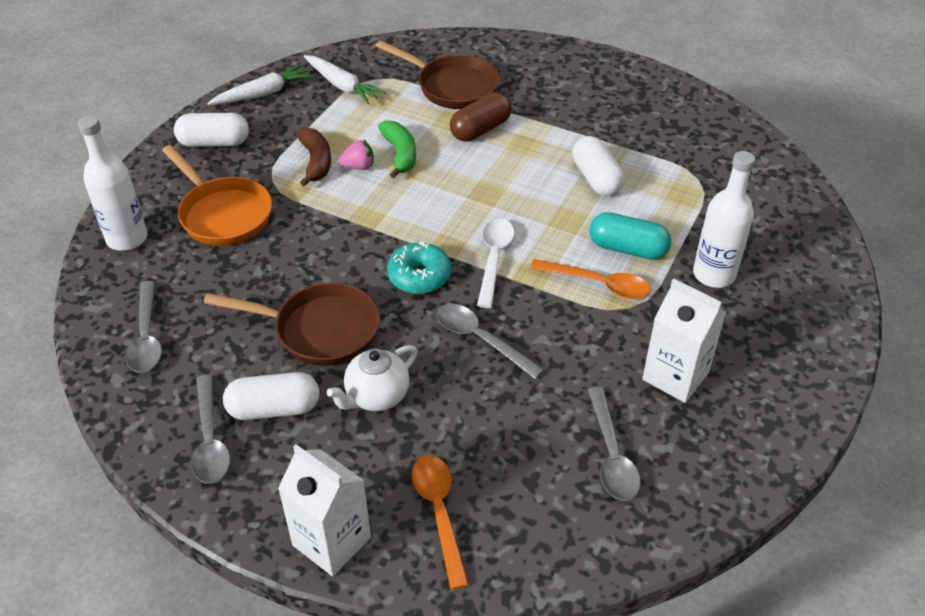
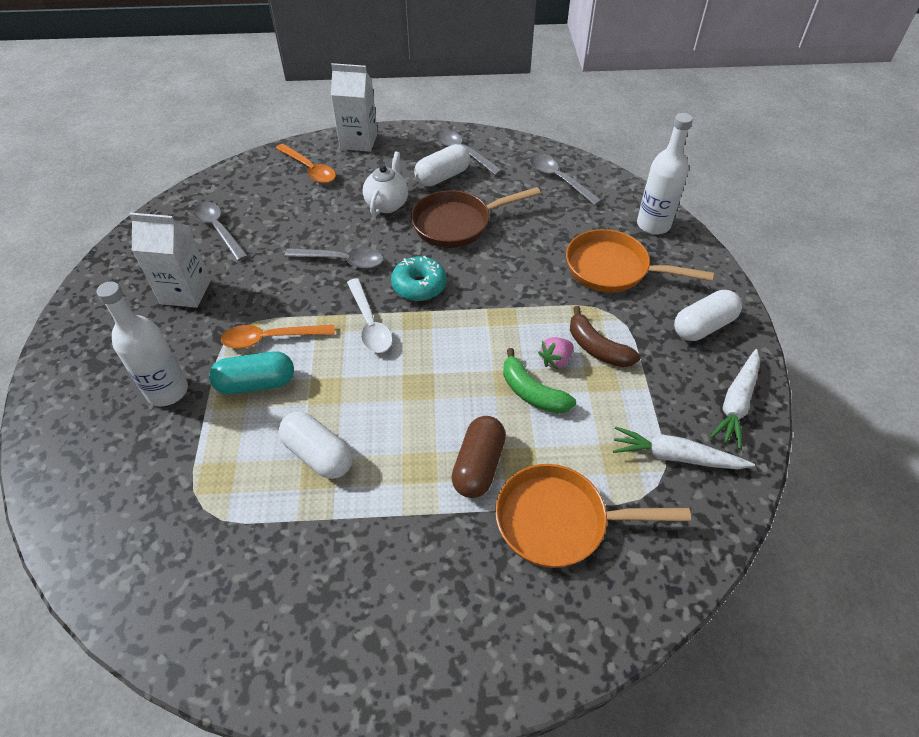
camera: 150 degrees right, 5 degrees up
brown pan [376,40,500,109] -> orange pan [495,464,691,568]

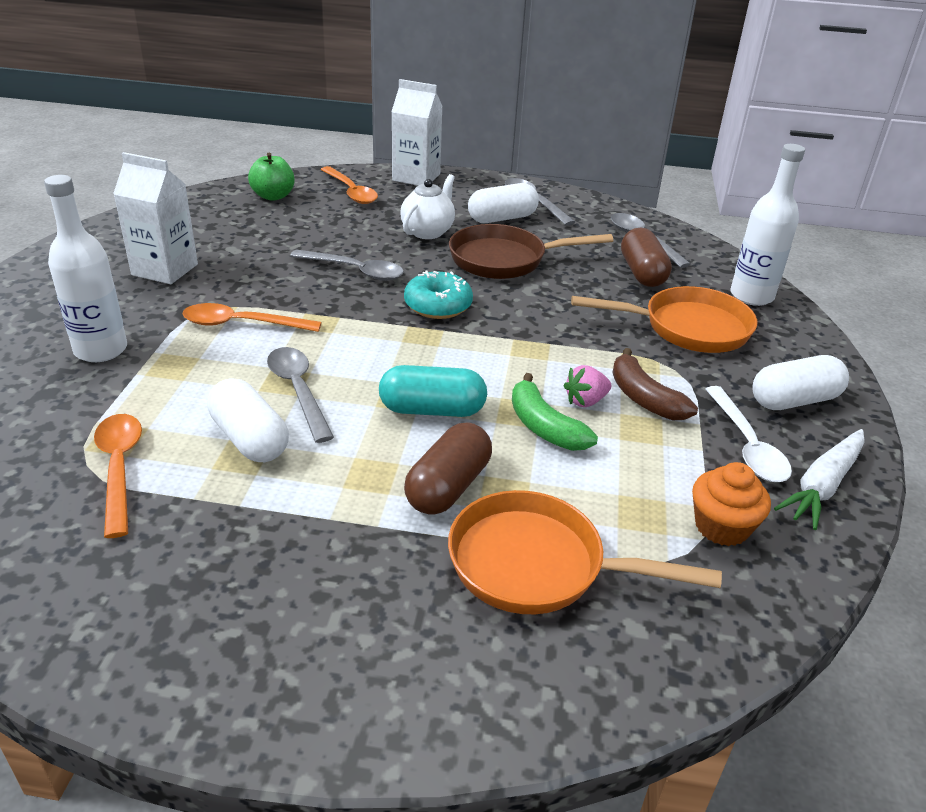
camera: 10 degrees right, 15 degrees down
grey spoon [193,202,248,261] -> grey spoon moved to [267,347,334,443]
turquoise capsule [209,351,294,395] -> turquoise capsule moved to [379,365,487,417]
white spoon [347,278,393,353] -> white spoon moved to [705,386,792,482]
orange pan [566,229,714,293] -> orange pan turned 150 degrees clockwise [571,286,757,353]
white carrot [613,426,755,469] -> orange cupcake [692,462,771,546]
none -> orange spoon [94,414,142,538]
none -> green apple [248,153,295,201]
none -> brown capsule [621,228,672,287]

